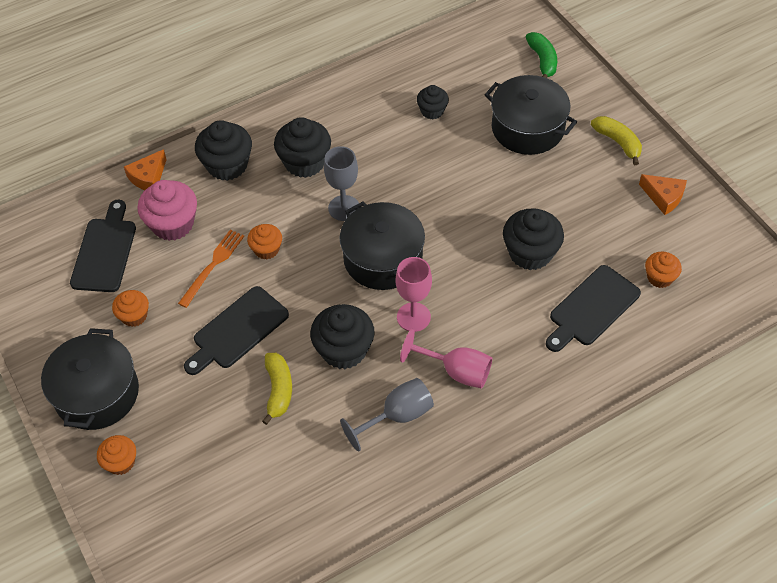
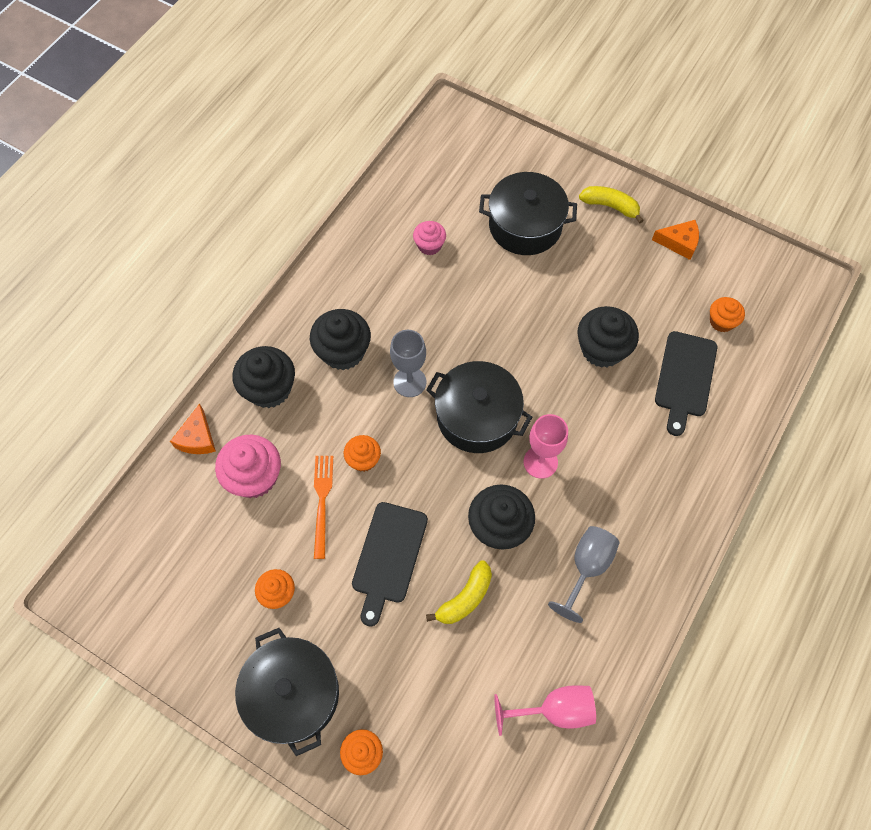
camera: 30 degrees left, 10 degrees up
black cutting board [70,200,136,292] -> none
yellow banana [262,353,292,425] -> yellow banana turned 75 degrees clockwise [426,561,492,624]
pink goblet [400,329,492,389] -> pink goblet moved to [494,685,596,736]
black cupcake [417,85,449,119] -> pink cupcake [413,221,446,255]
green banana [526,32,557,78] -> none

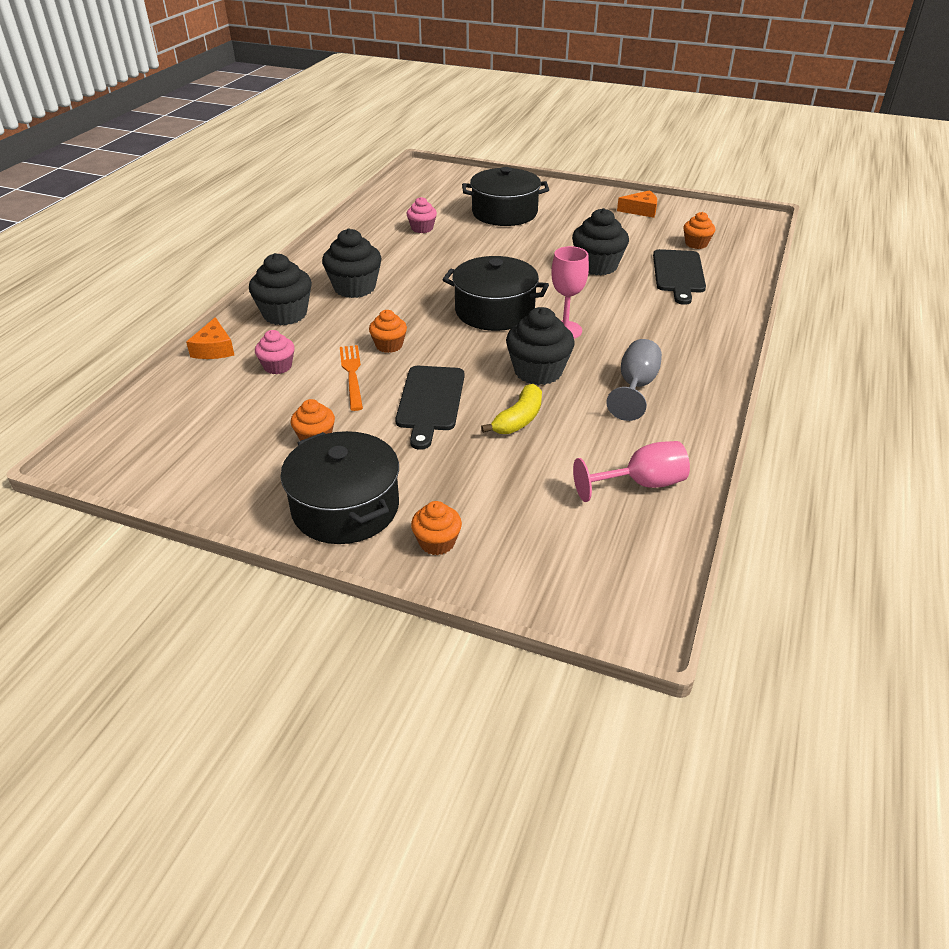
camera: 10 degrees left, 25 degrees down
pink cupcake [215,435,281,498] -> pink cupcake [255,330,295,374], size x0.58
grey goblet [390,330,427,397] -> none
yellow banana [579,186,644,223] -> none

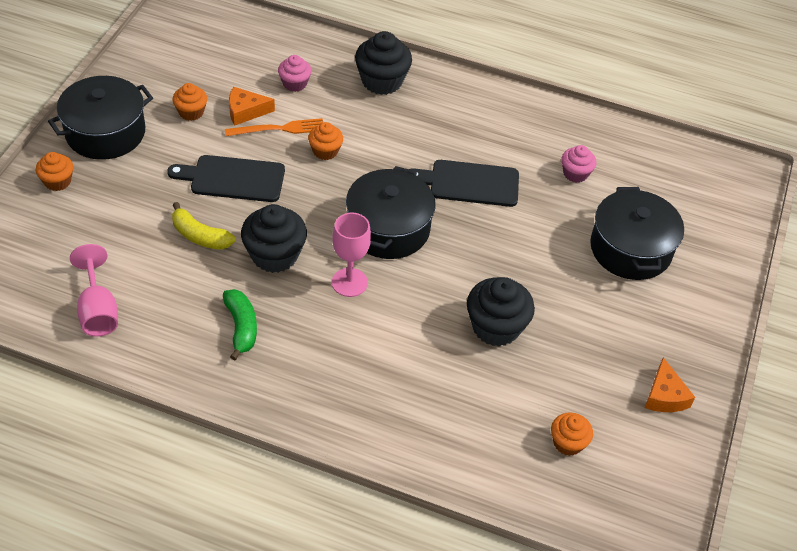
camera: 85 degrees right, 10 degrees up
orange cheese [186,317,234,359] -> orange cheese moved to [229,87,275,126]
black cupcake [322,229,381,298] -> none
grey goblet [606,339,662,421] -> green banana [223,289,257,361]
black cutting board [653,249,706,305] -> black cutting board moved to [409,160,519,207]

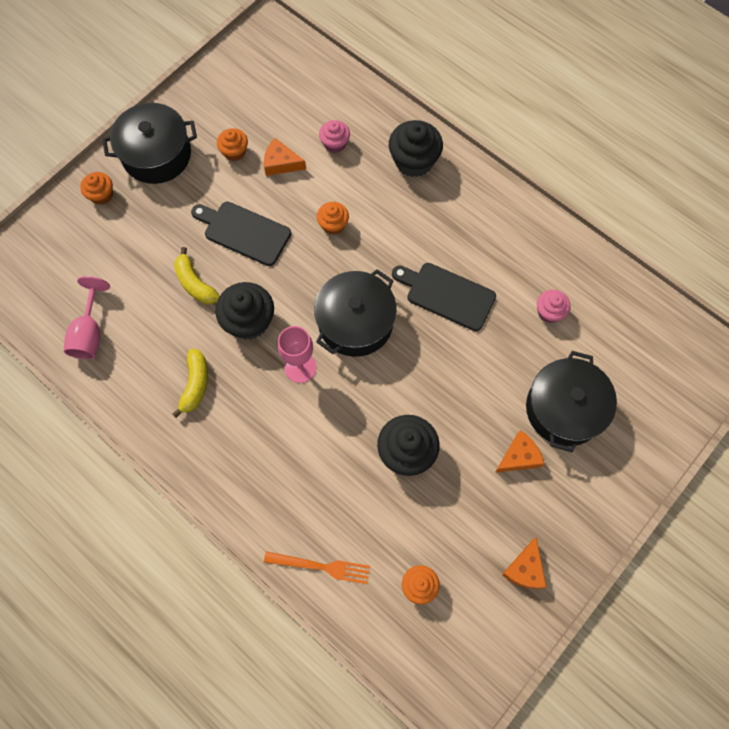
camera: 25 degrees right, 20 degrees up
green banana [223,289,257,361] -> yellow banana [172,348,208,418]
orange fork [225,118,323,136] -> orange fork moved to [264,551,370,584]
none -> orange cheese [495,430,544,473]

